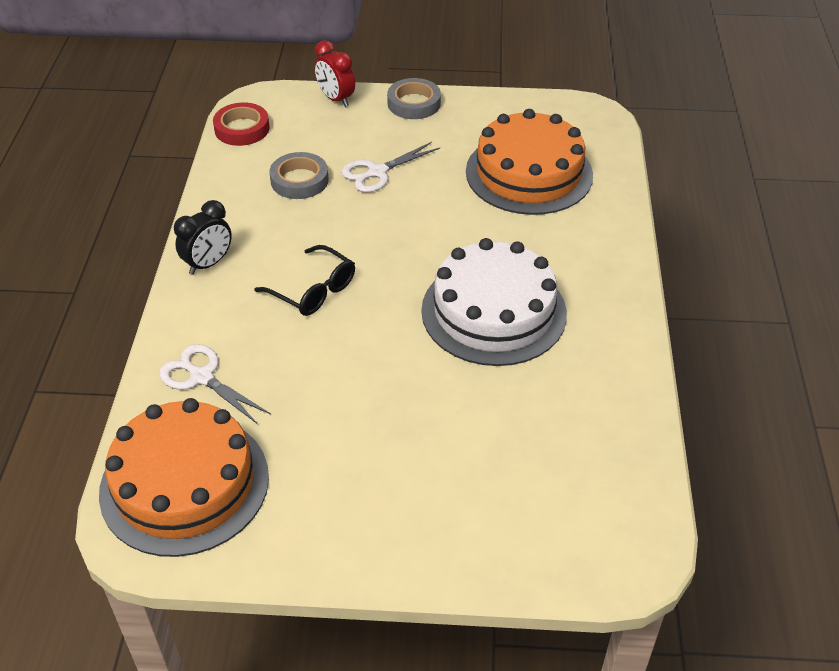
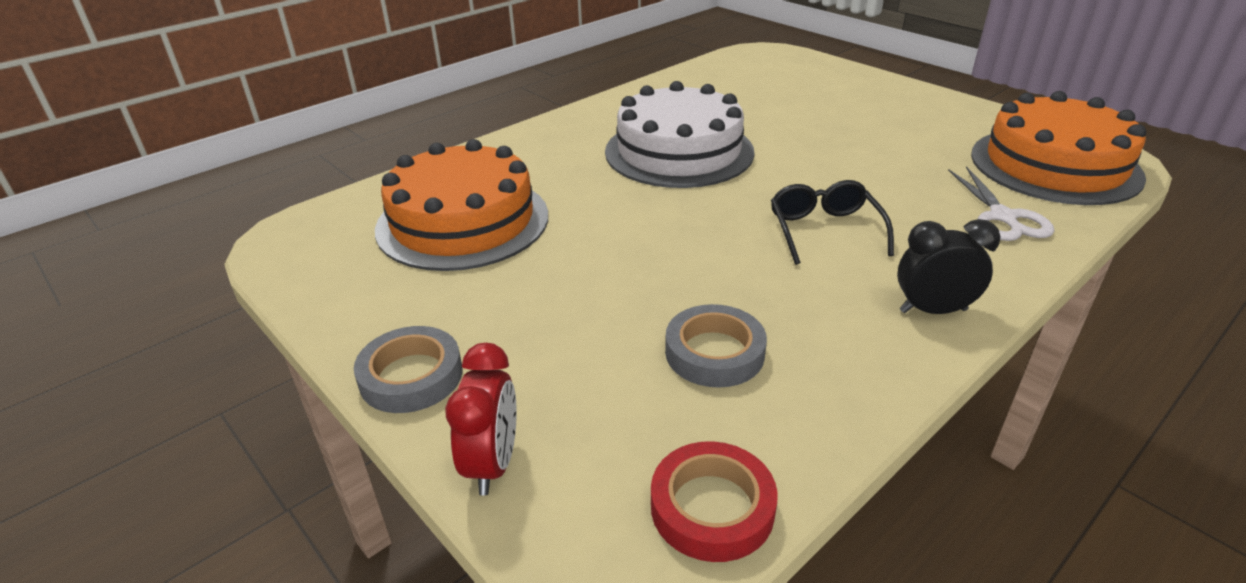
camera: 135 degrees left, 10 degrees down
white scissors [341,142,440,193] -> none

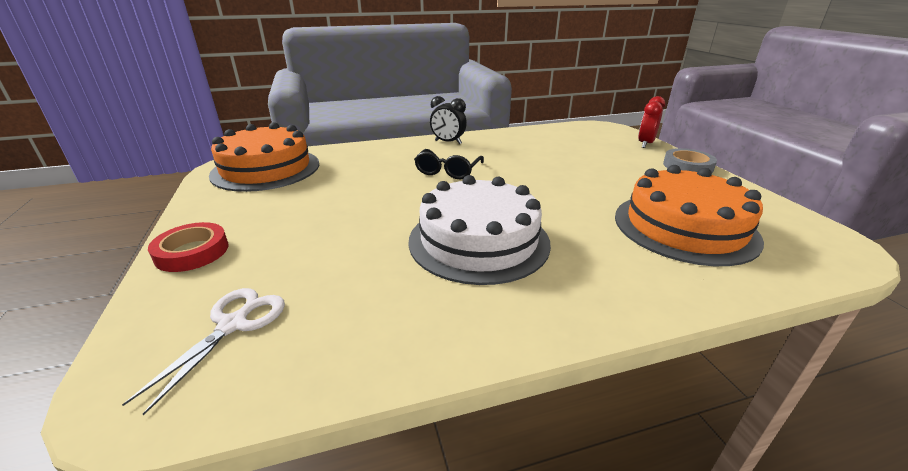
camera: 155 degrees left, 5 degrees down
red tape [651,441,778,562] -> red tape moved to [148,222,229,272]
grey tape [665,304,767,388] -> none
white scissors [948,166,1054,241] -> white scissors moved to [122,288,285,415]

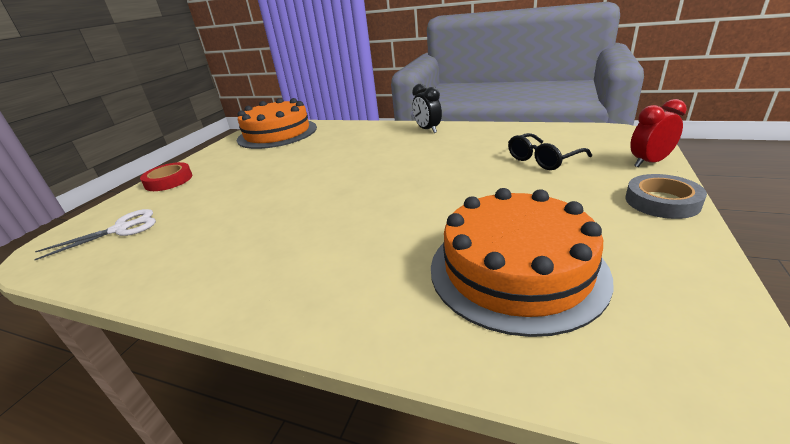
camera: 40 degrees right, 0 degrees up
white cake [408,175,551,285] -> none
black glasses [414,149,484,179] -> black glasses moved to [508,133,592,170]

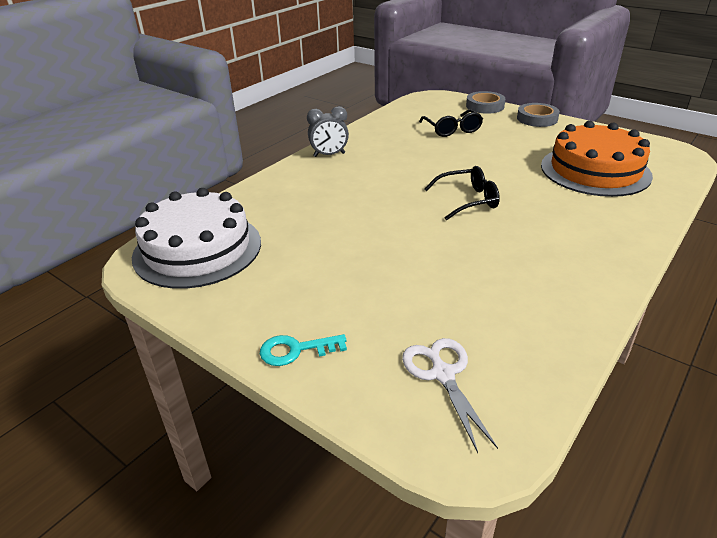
camera: 75 degrees left, 5 degrees up
red tape [140,162,193,191] -> turquoise key [260,334,347,366]
orange cake [237,98,317,149] -> white cake [132,188,261,289]
black clock [412,84,442,133] -> grey clock [307,106,349,157]
red clock [630,99,687,167] -> grey tape [466,91,505,114]
none -> black glasses [424,166,500,220]

